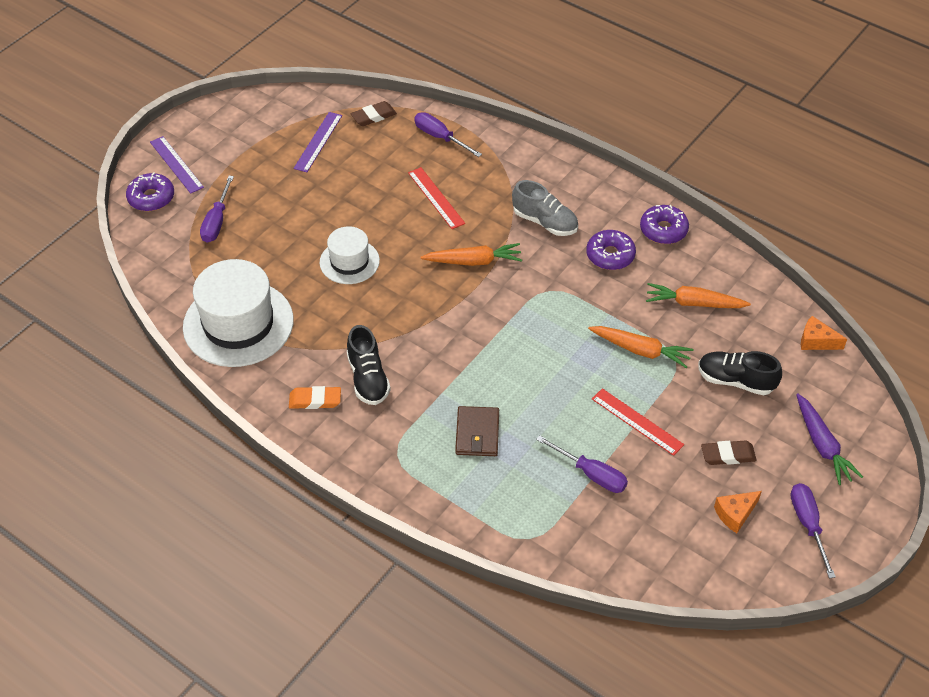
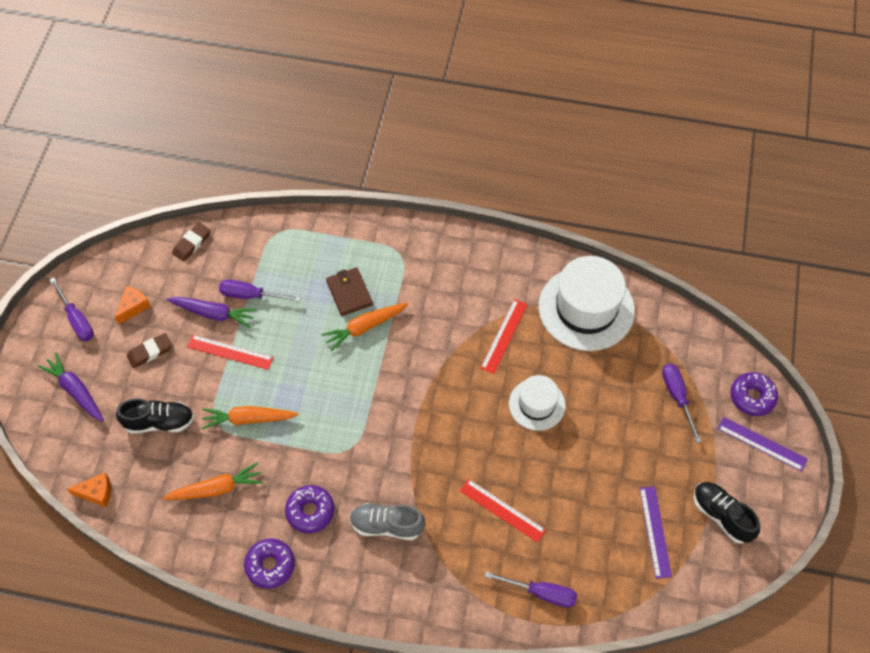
camera: 155 degrees right, 10 degrees up
orange eraser [289,386,341,409] -> none
black shoe [347,325,391,405] -> black shoe moved to [693,482,760,544]
brown eraser [351,101,397,126] -> brown eraser moved to [172,222,211,262]
orange carrot [420,243,522,266] -> orange carrot moved to [321,303,408,352]
none -> purple carrot [166,297,256,328]
none -> red ruler [481,299,528,374]

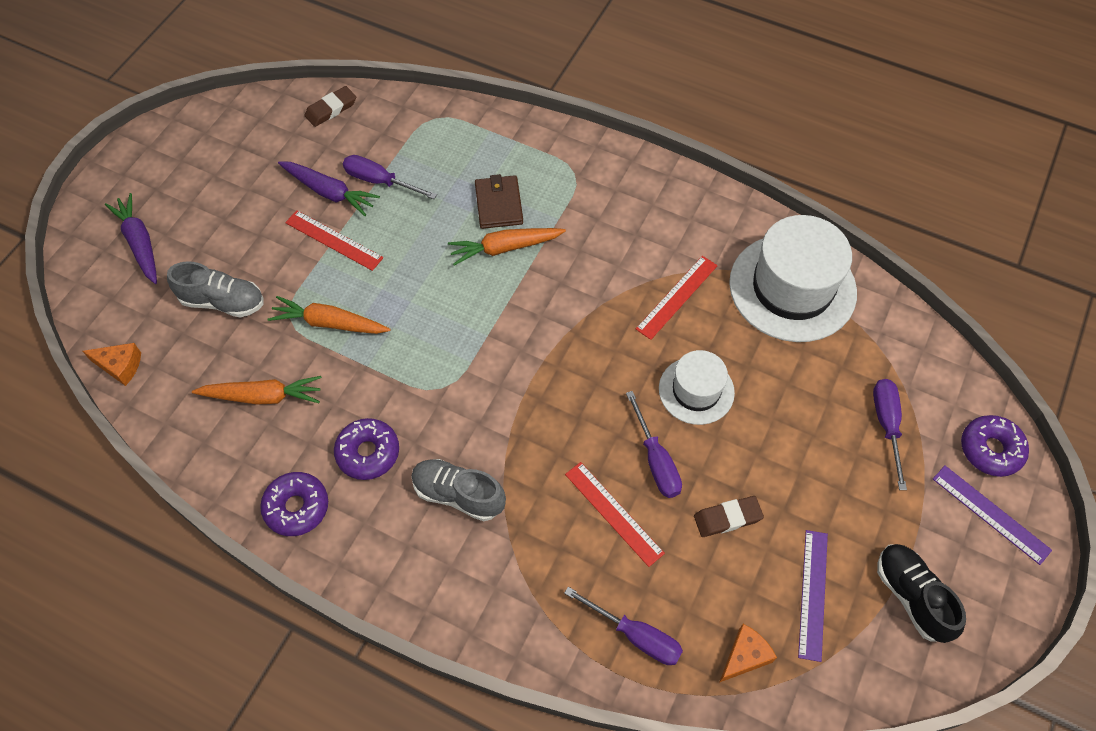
camera: 15 degrees right, 0 degrees up
purple screwdriver [50,277,94,341] -> purple screwdriver moved to [626,391,682,498]
orange cheese [115,286,151,325] -> orange cheese moved to [719,624,777,683]
black shoe [116,399,194,434] -> grey shoe [167,261,264,318]
brown eraser [127,333,172,368] -> brown eraser moved to [694,496,764,537]

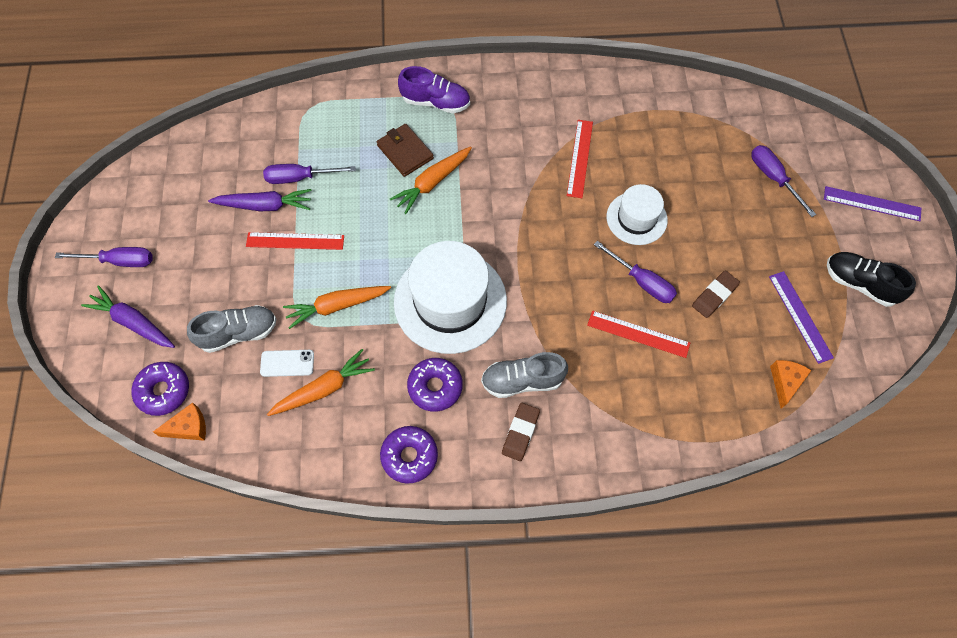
camera: 30 degrees left, 5 degrees up
brown eraser [305,86,356,127] -> brown eraser moved to [502,403,540,461]
purple screwdriver [564,587,683,665] -> purple screwdriver moved to [55,247,153,267]
white hat [729,215,857,342] -> white hat moved to [394,241,507,354]
purple donut [961,415,1029,477] -> purple donut moved to [132,362,189,416]
none -> white phone [260,350,314,377]
none -> purple shoe [398,66,470,113]

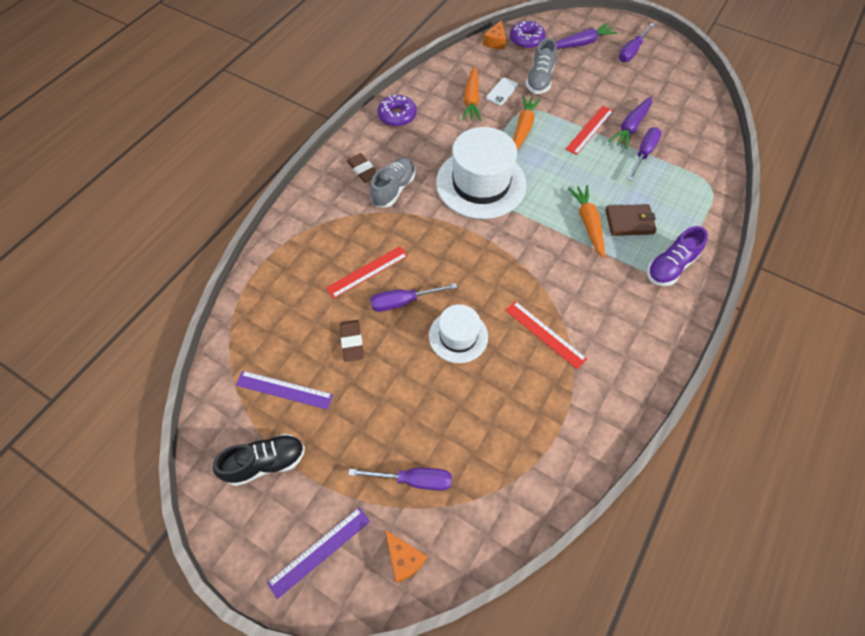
camera: 125 degrees right, 5 degrees down
purple donut [407,358,463,412] -> none
orange cheese [770,360,812,409] -> orange cheese moved to [385,530,427,583]

